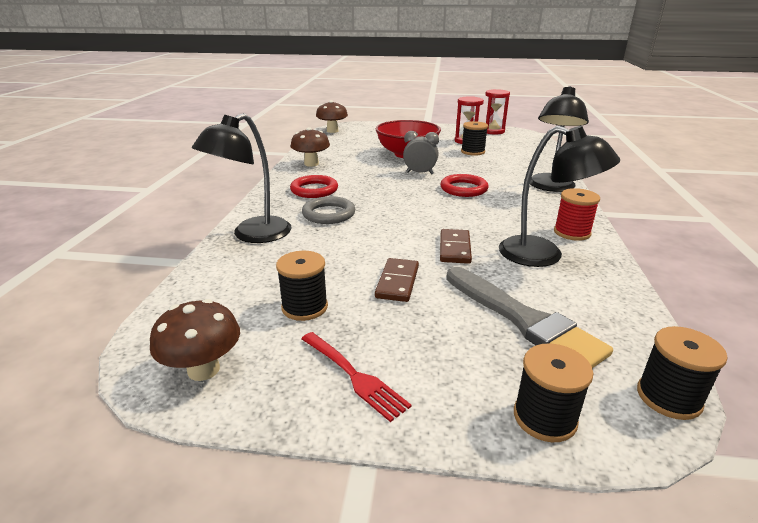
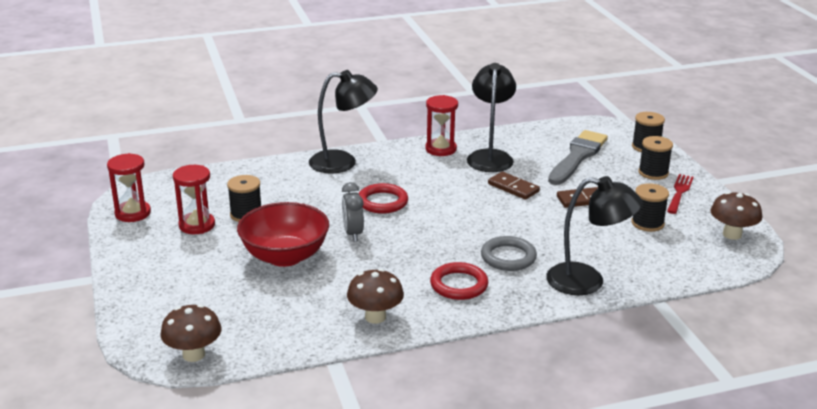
camera: 115 degrees left, 0 degrees up
brown domino [440,229,472,264] -> brown domino turned 60 degrees clockwise [488,172,540,200]
red spool [554,188,600,241] -> red hourglass [426,95,458,156]
black spool [637,326,728,420] -> black spool moved to [638,136,673,180]

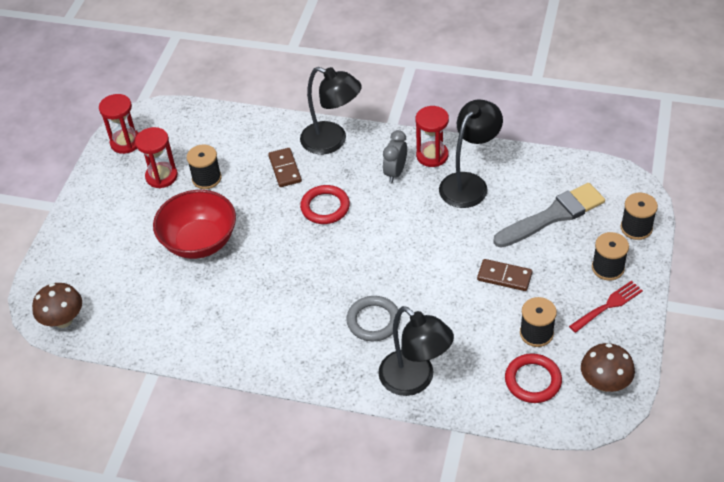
camera: 35 degrees right, 20 degrees up
grey clock [342,182,364,242] -> grey clock moved to [383,130,407,183]
brown mushroom [347,269,404,324] -> none
red ring [430,262,488,300] -> red ring moved to [505,353,562,403]
brown domino [488,172,540,200] -> brown domino moved to [268,148,302,187]

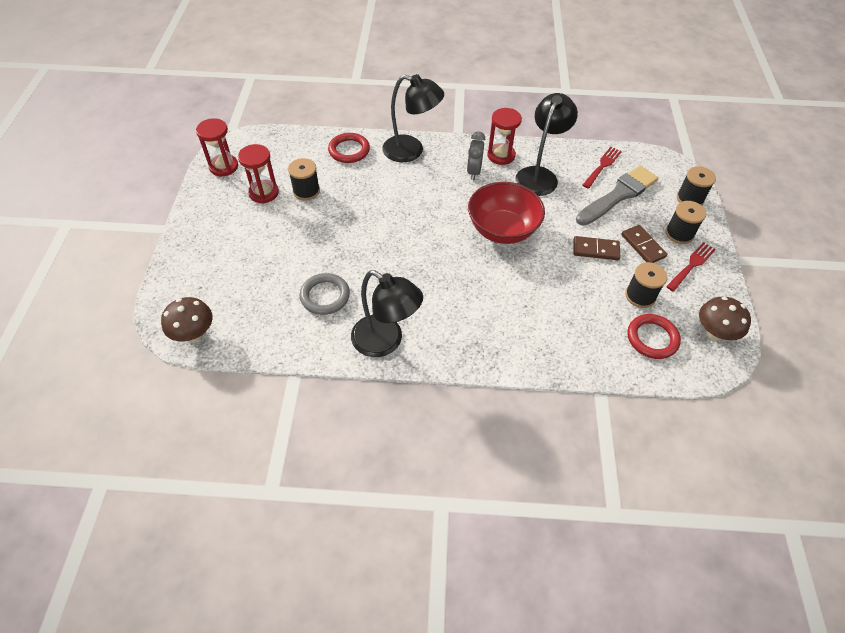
camera: 15 degrees left, 5 degrees up
red bowl [153,190,236,259] -> red bowl moved to [468,182,545,244]
brown domino [268,148,302,187] -> brown domino moved to [621,225,667,263]
red ring [300,185,350,224] -> red ring moved to [328,133,370,163]
grey ring [347,296,400,341] -> grey ring moved to [300,273,350,315]
black lamp [378,306,454,396] -> black lamp moved to [351,270,423,357]
none -> red fork [582,147,622,189]

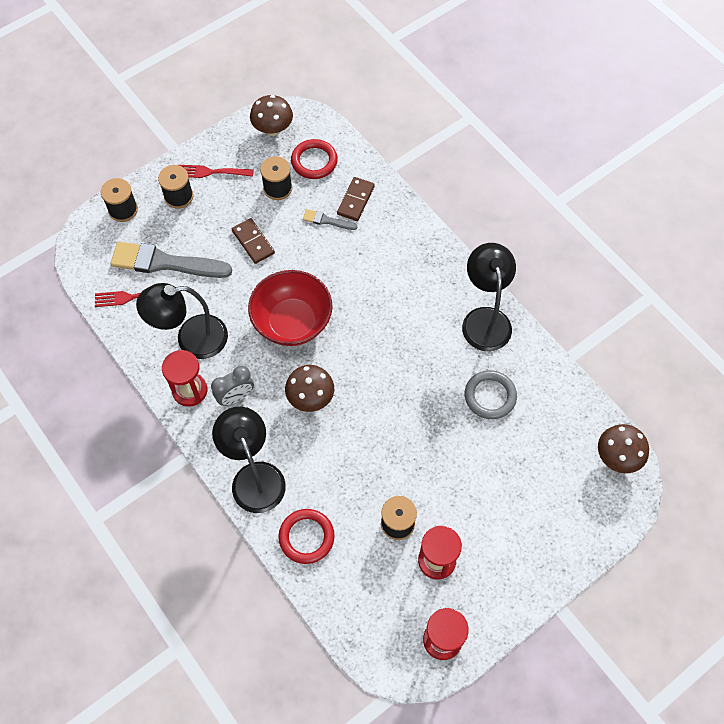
camera: 130 degrees left, 10 degrees up
brown domino [621,225,667,263] -> brown domino moved to [337,177,375,221]
none -> brown mushroom [285,365,334,412]
none -> grey brush [303,209,358,230]

